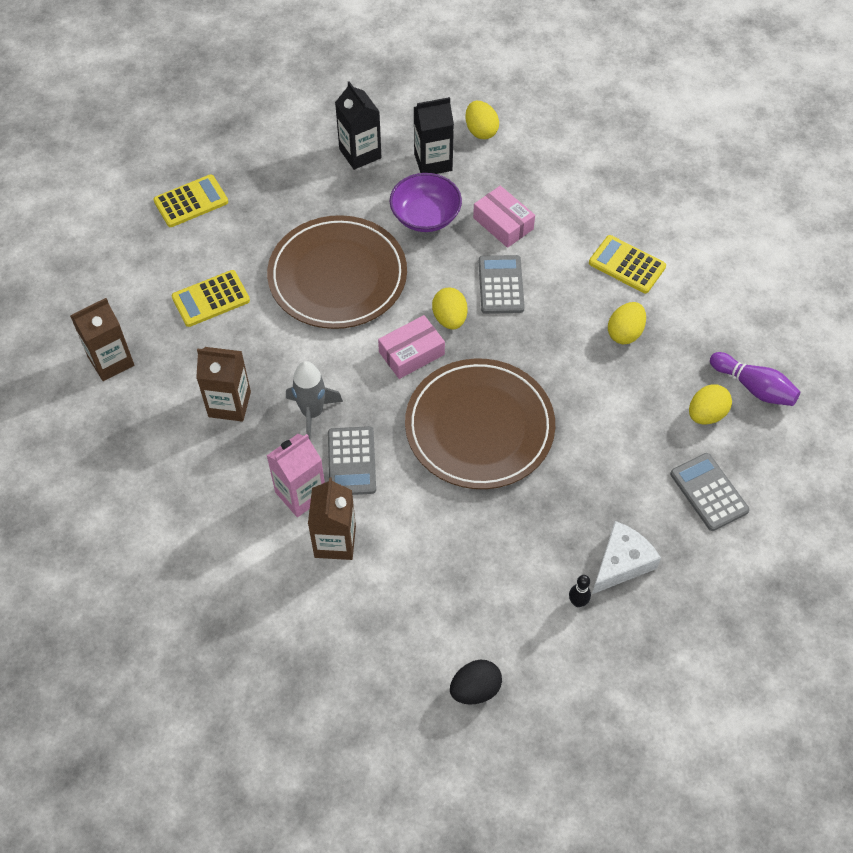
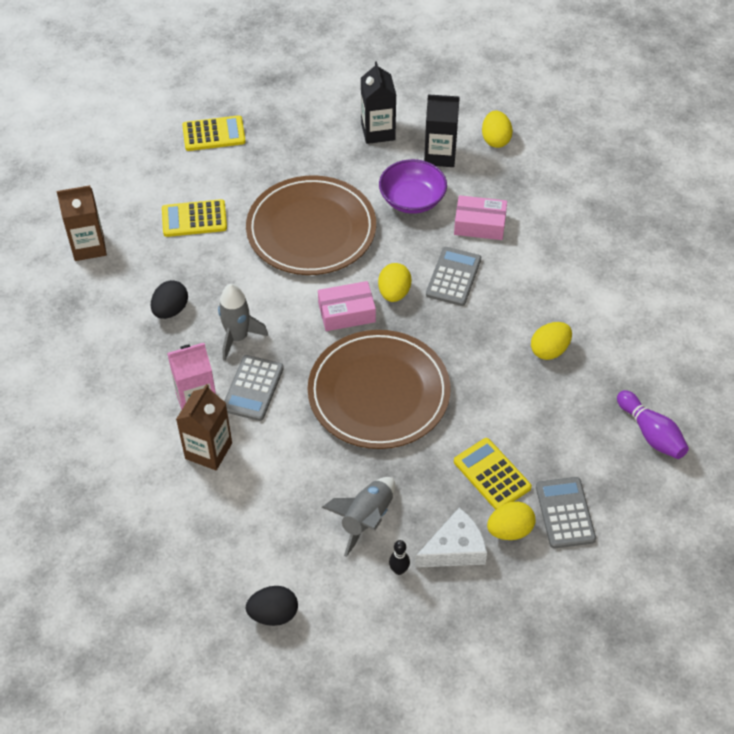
camera: 20 degrees right, 5 degrees down
brown carton [196,347,251,422] -> black egg [151,280,188,319]
pink box [473,186,535,248] -> pink box turned 60 degrees counterclockwise [454,195,507,240]
yellow calculator [589,235,666,293] -> yellow calculator moved to [454,438,532,510]
yellow egg [689,384,732,424] -> yellow egg moved to [487,502,535,540]
none -> grey rocket [322,477,395,557]

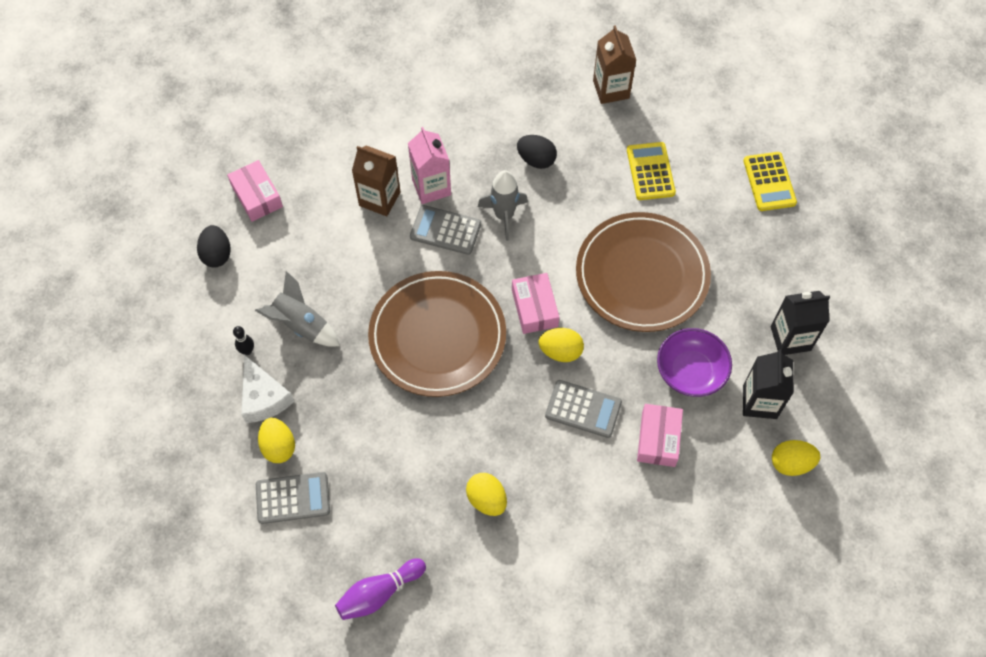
camera: 90 degrees right, 10 degrees up
yellow calculator [454,438,532,510] -> none
none -> pink box [227,160,283,222]

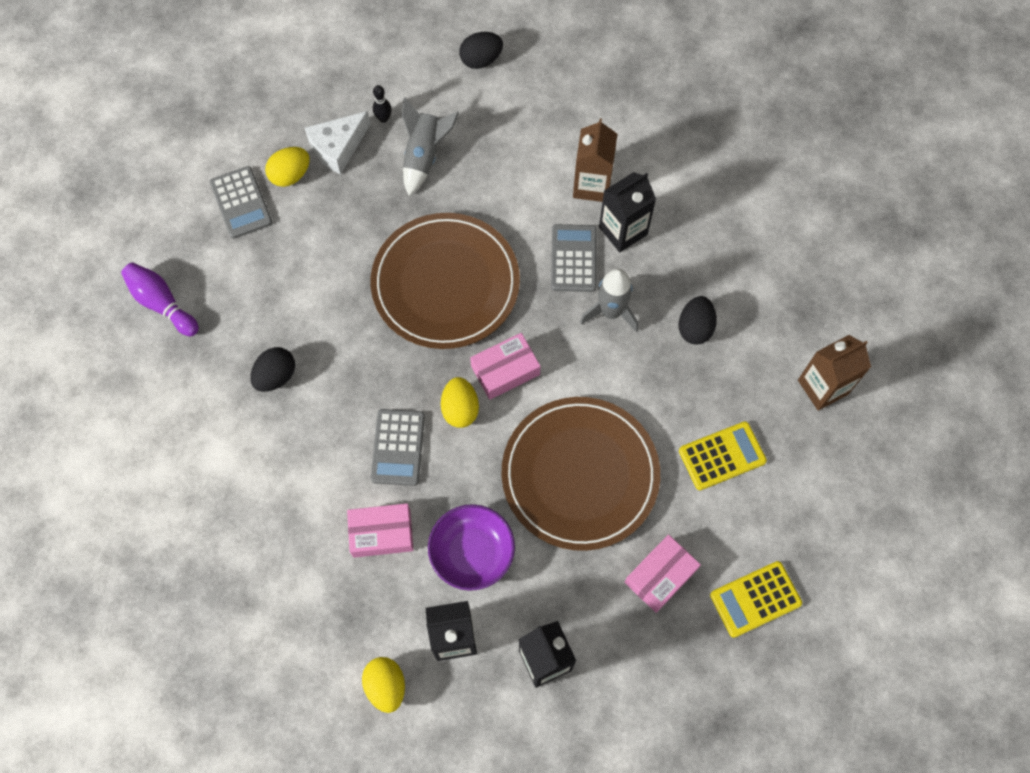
camera: 75 degrees right, 5 degrees up
pink box [227,160,283,222] -> pink box moved to [625,534,701,613]
pink carton [408,127,451,204] -> black carton [599,172,656,252]
yellow egg [466,473,507,516] -> black egg [250,347,295,392]

